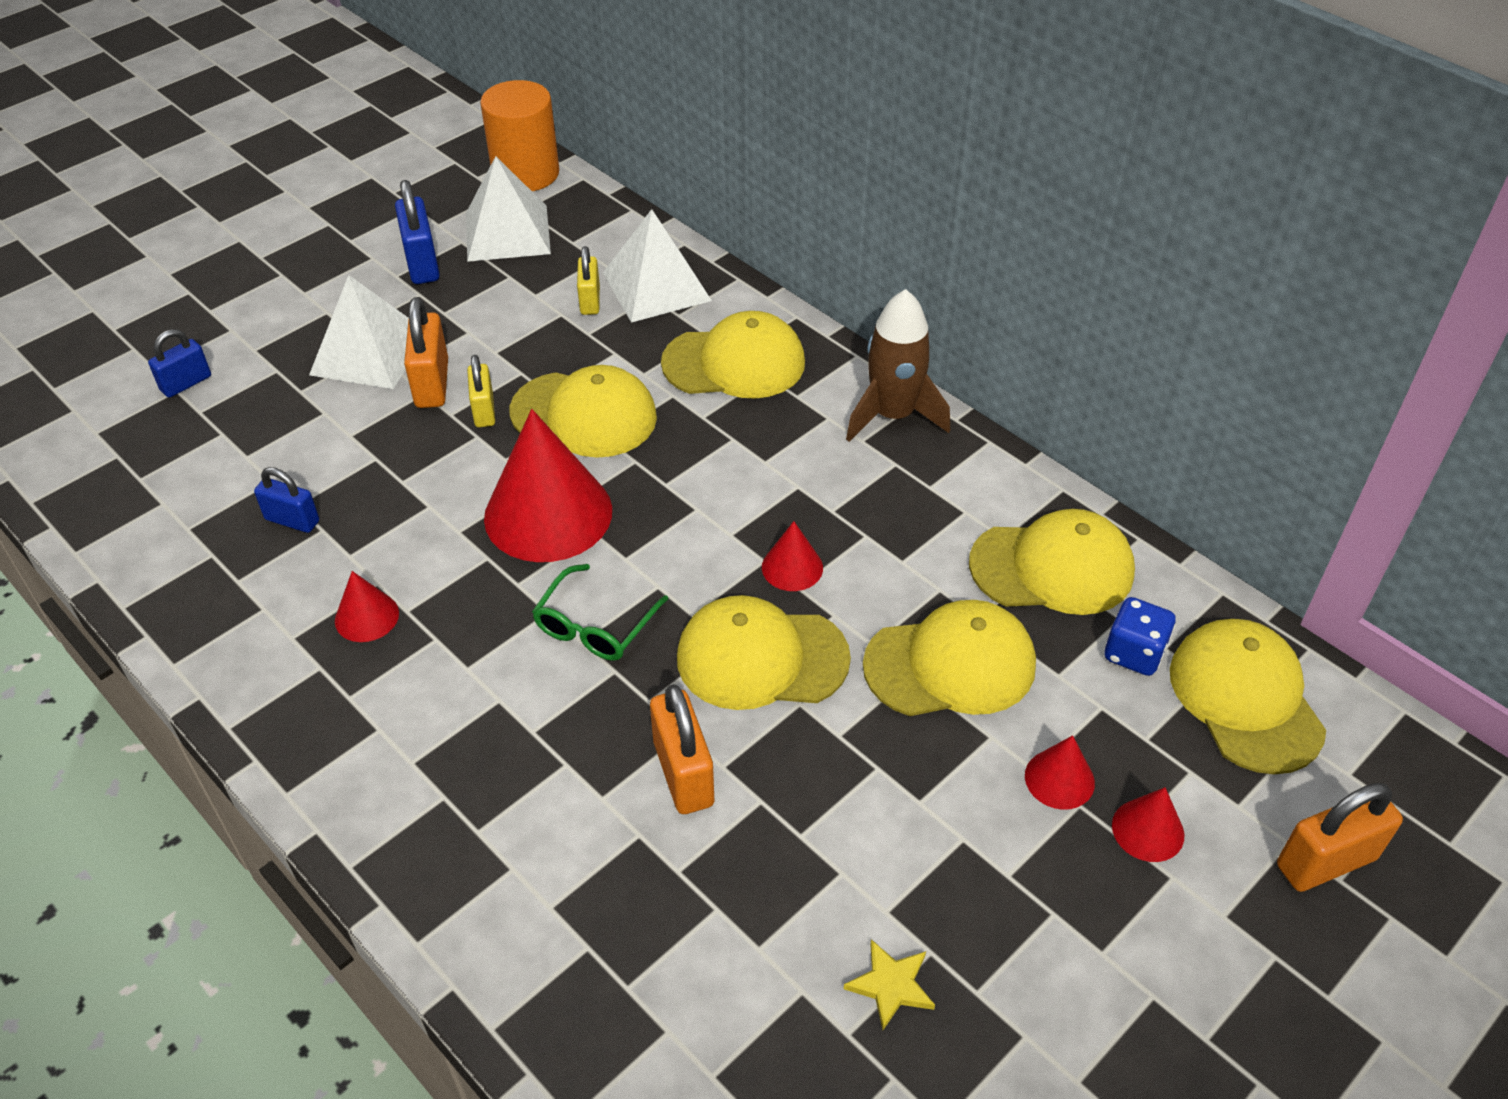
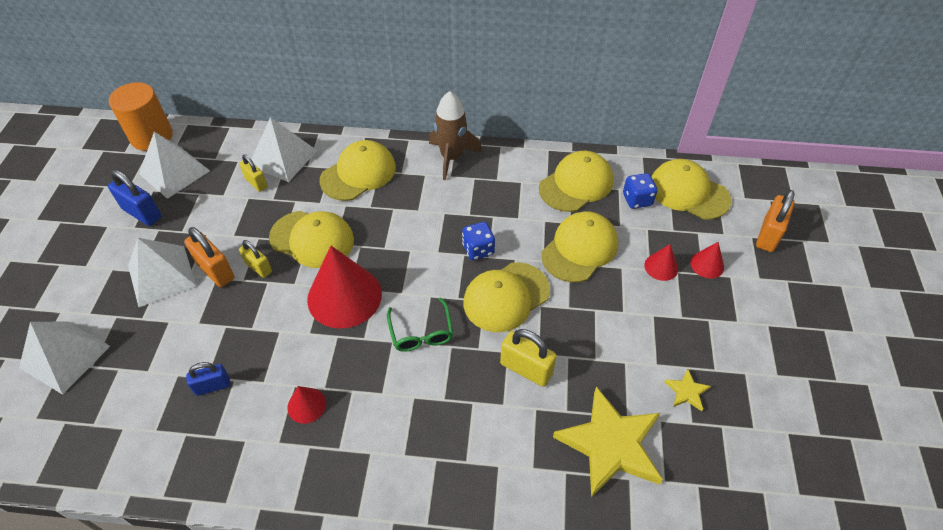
camera: 40 degrees left, 5 degrees up
blue padlock [148,329,211,398] -> white pyramid [19,322,110,395]
yellow cap [509,365,657,458] -> yellow cap turned 45 degrees clockwise [269,211,354,268]
orange padlock [650,684,714,814] -> yellow padlock [500,329,557,387]
red cone [762,521,823,591] -> blue dice [462,222,495,260]
none -> yellow star [553,386,663,497]

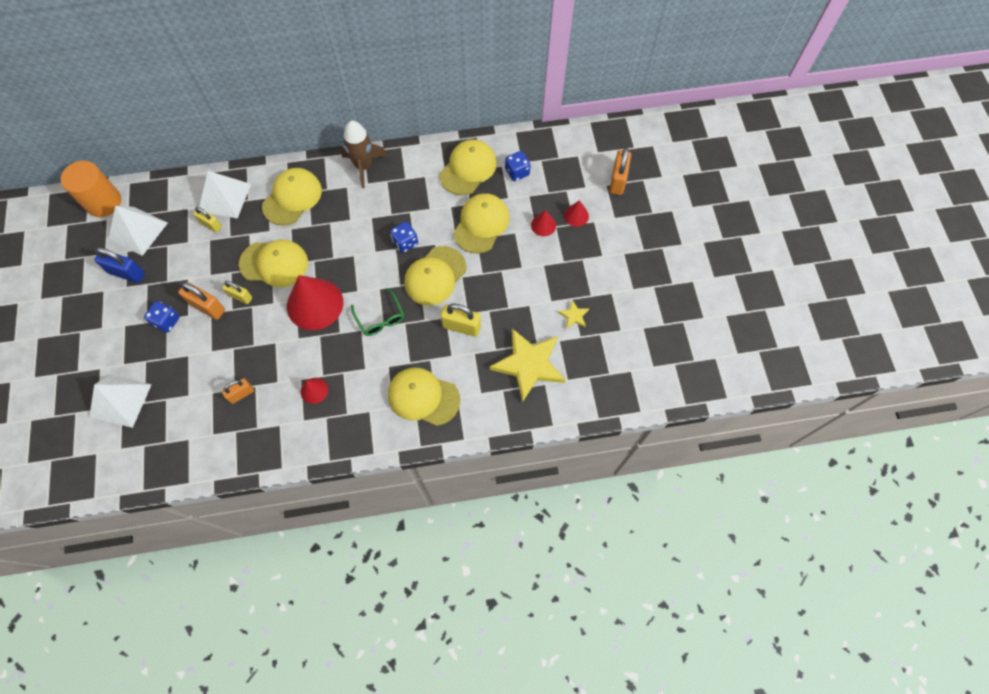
camera: 15 degrees left, 15 degrees up
white pyramid [128,238,197,307] -> blue dice [144,301,180,333]
blue padlock [186,362,230,396] -> orange padlock [222,378,254,404]
yellow cap [652,159,731,220] -> yellow cap moved to [388,367,460,426]

